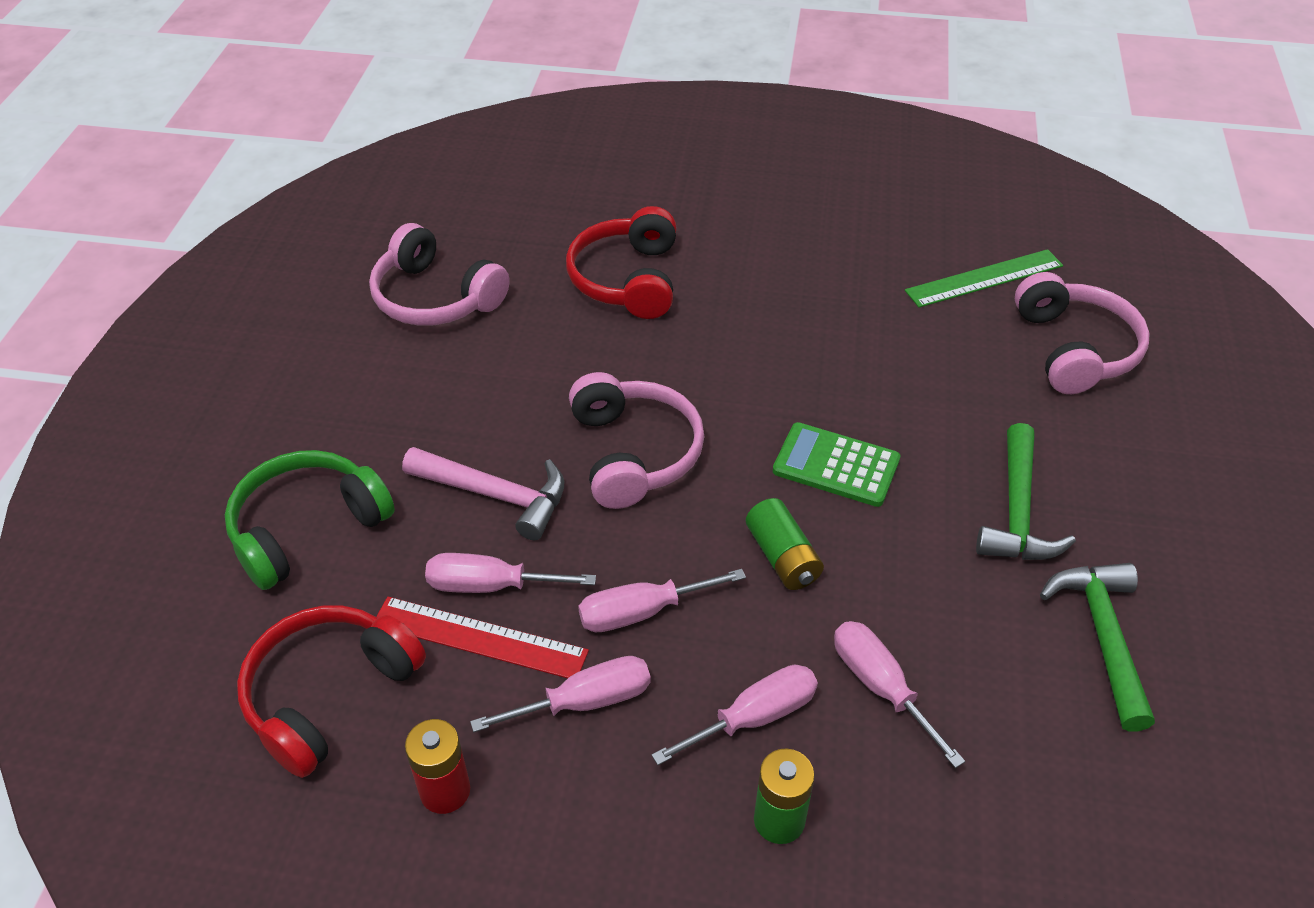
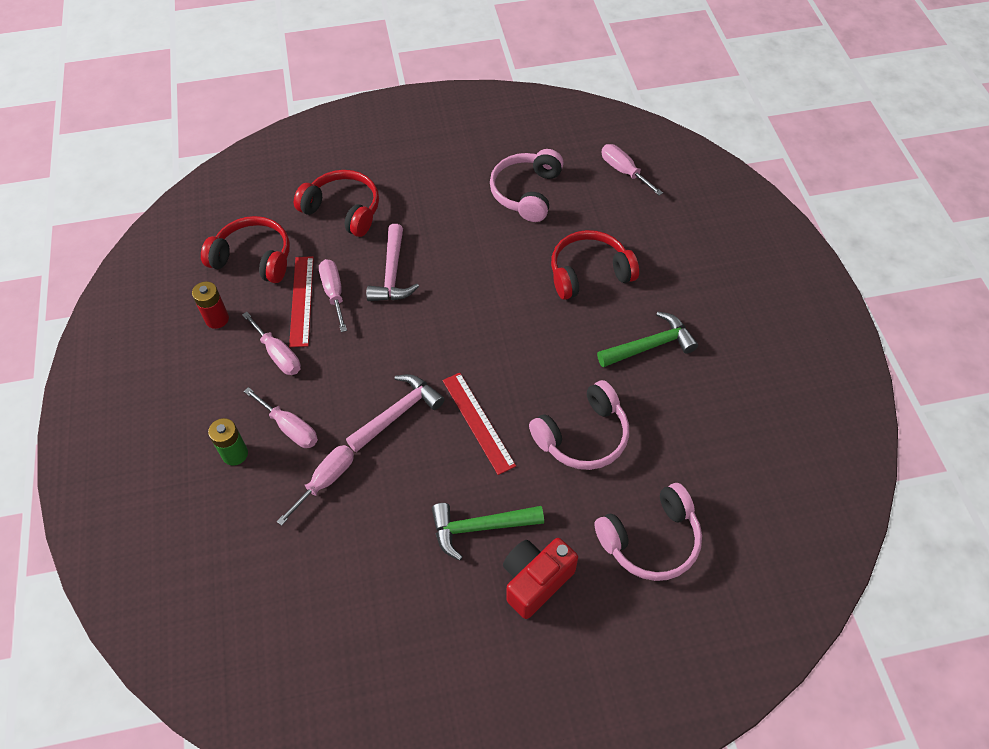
camera: 70 degrees right, 10 degrees up
green headphones [225,450,395,590] -> red headphones [294,170,379,237]
pink headphones [569,372,705,509] -> pink headphones moved to [529,380,629,470]
pink screwdriver [578,569,746,632] -> pink screwdriver moved to [601,144,663,196]
green battery [746,498,824,590] -> pink hammer [346,374,445,452]
green calculator [773,422,900,507] -> red ruler [443,373,516,475]
green ruler [905,249,1063,308] -> none
green hammer [1040,563,1155,732] -> green hammer moved to [597,312,698,367]
none -> red camera [503,538,578,619]

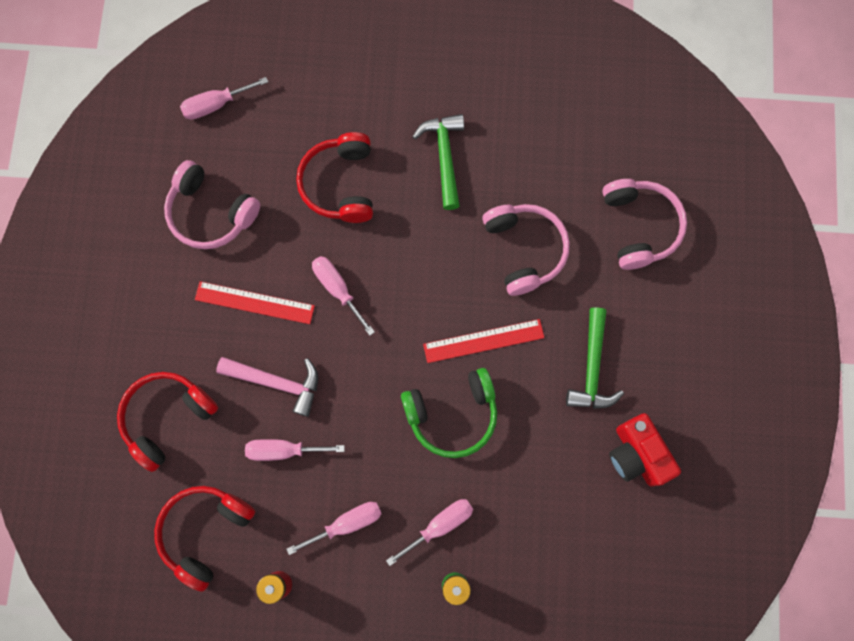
camera: 75 degrees left, 20 degrees up
pink screwdriver [277,445,354,526] -> pink screwdriver moved to [312,256,375,336]
red ruler [289,256,314,347] -> red ruler moved to [195,281,315,324]
pink hammer [346,374,445,452] -> green headphones [401,368,497,458]
red camera [503,538,578,619] -> red camera moved to [609,413,681,486]

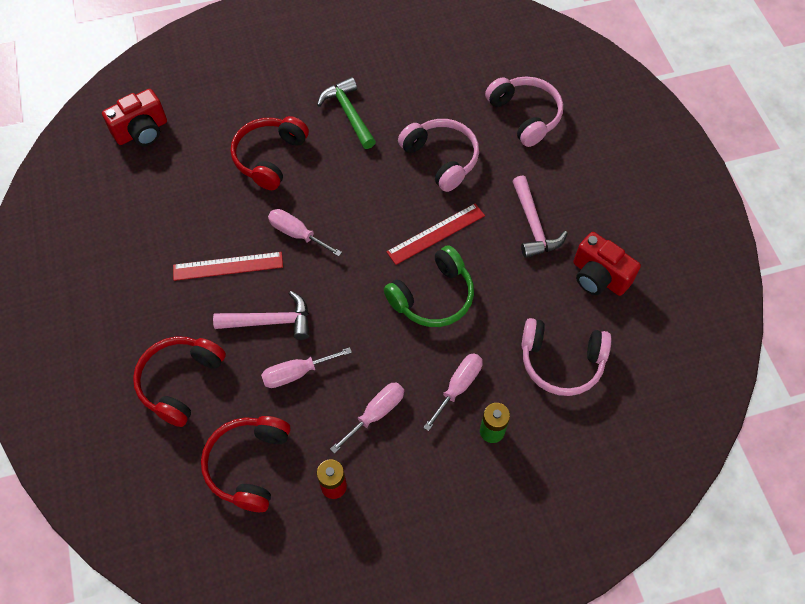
camera: 20 degrees left, 15 degrees down
pink headphones [164,160,260,249] -> pink headphones moved to [521,318,611,396]
pink screwdriver [180,77,268,120] -> red camera [102,89,167,146]
red headphones [296,132,373,223] -> red headphones turned 45 degrees clockwise [231,116,309,190]
green hammer [566,307,624,409] -> pink hammer [512,175,568,258]

